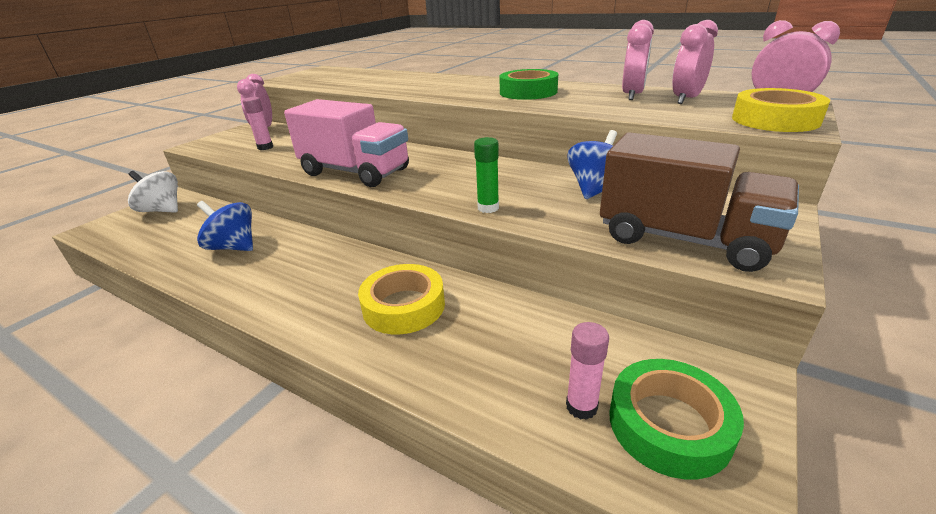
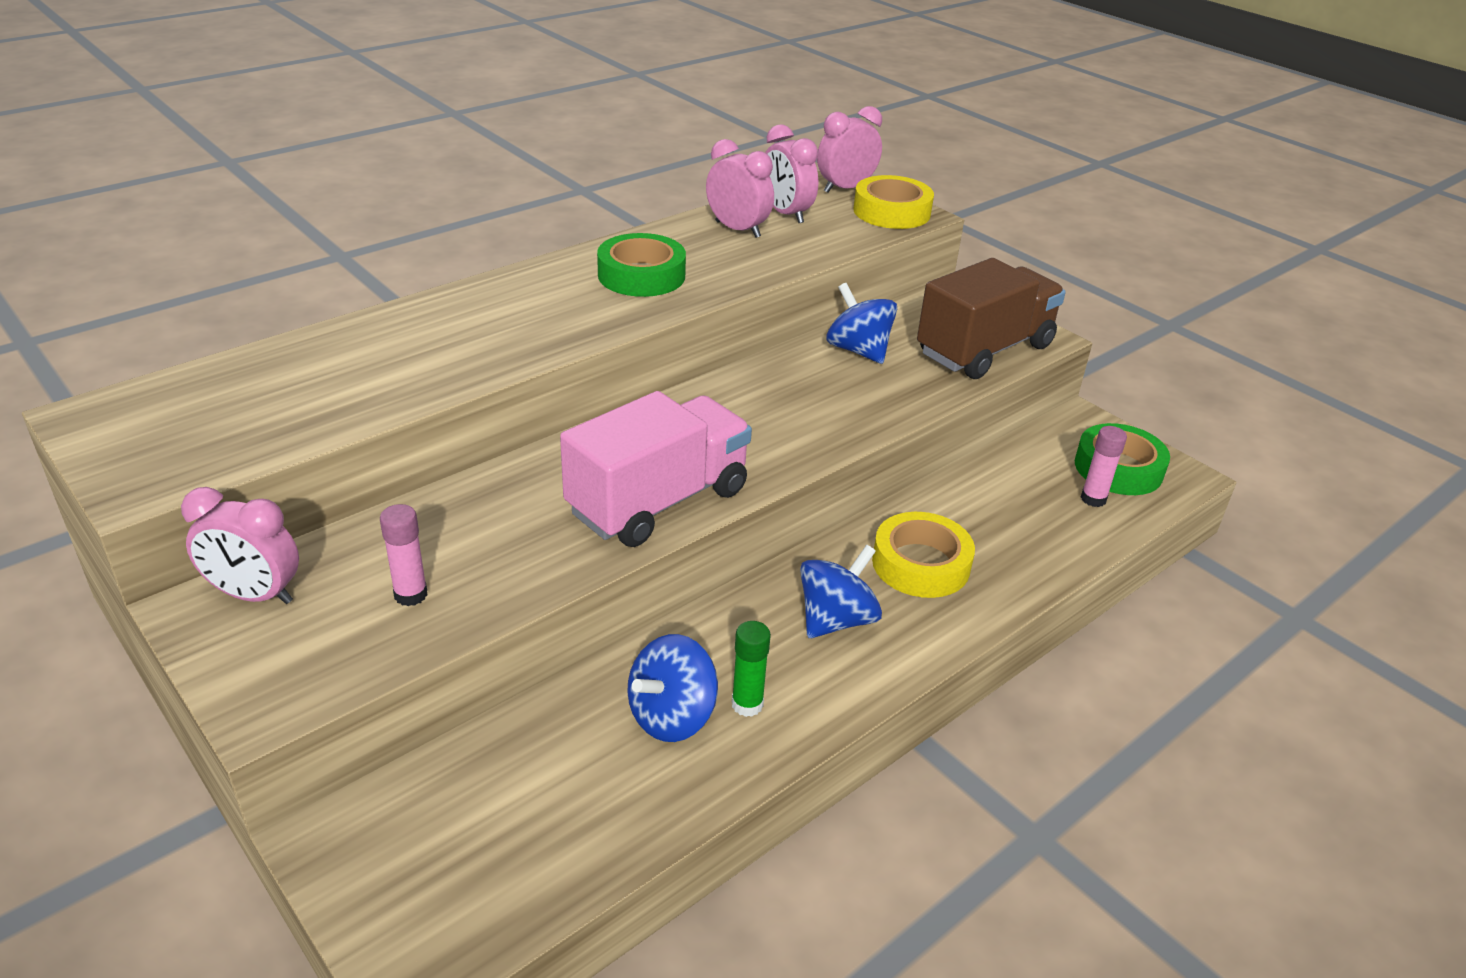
camera: 75 degrees left, 5 degrees up
white spinning top [128,171,178,213] -> none
green glue stick [474,137,499,213] -> green glue stick moved to [732,621,771,717]
none -> blue spinning top [800,544,882,638]

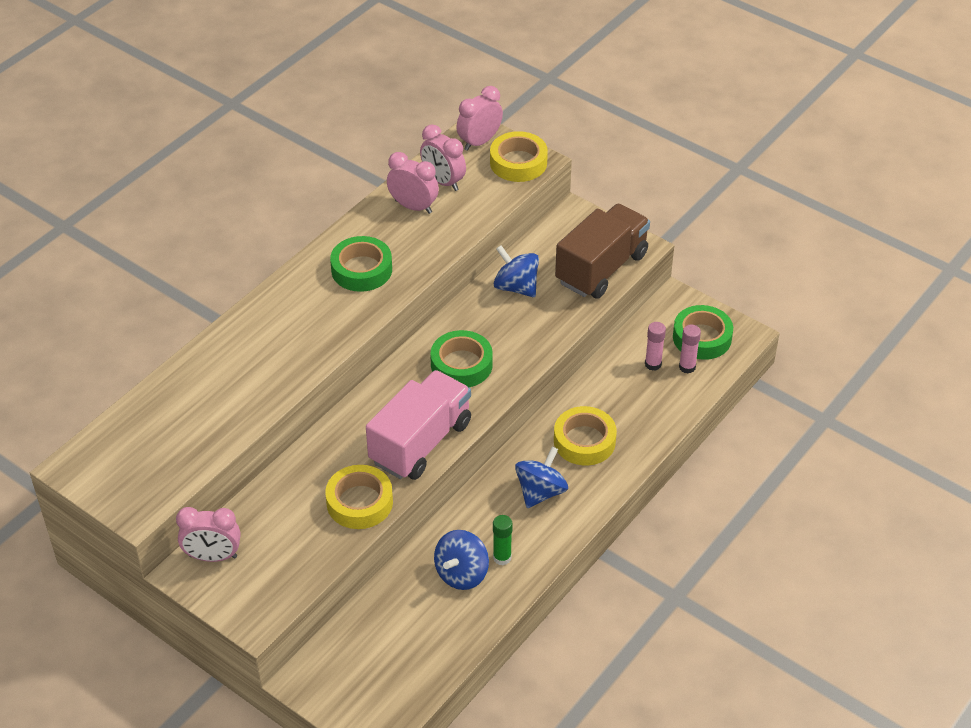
camera: 10 degrees left, 10 degrees up
pink glue stick [380,504,428,606] -> pink glue stick moved to [645,322,666,371]
none -> yellow tape [325,465,393,529]
none -> green tape [430,330,493,387]

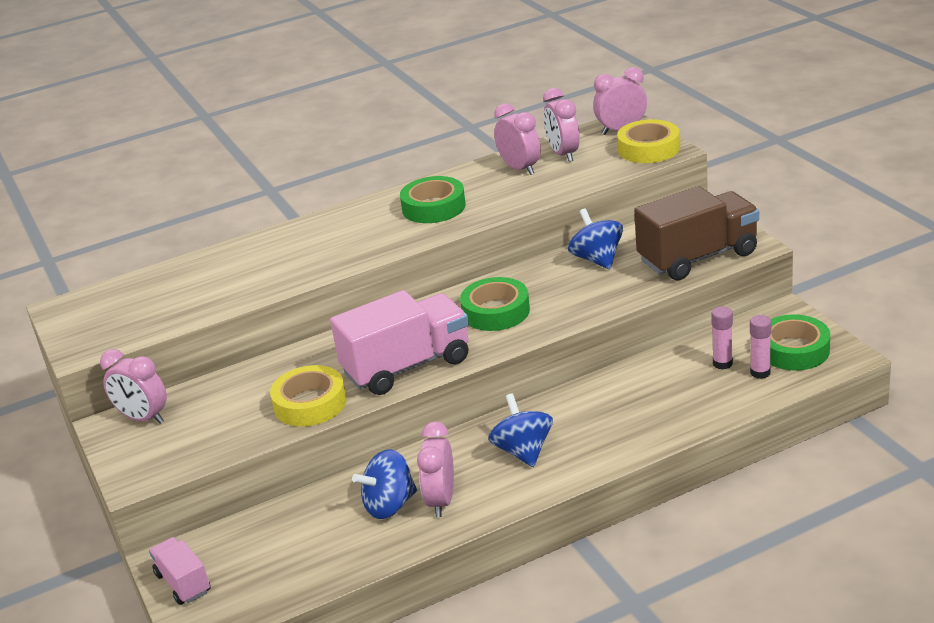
camera: 30 degrees right, 15 degrees down
green glue stick [493,515,513,565] -> pink clock [417,421,454,517]
blue spinning top [515,446,568,508] -> blue spinning top turned 75 degrees counterclockwise [489,393,553,467]
yellow tape [554,406,617,465] -> none
none -> pink truck [149,537,211,605]

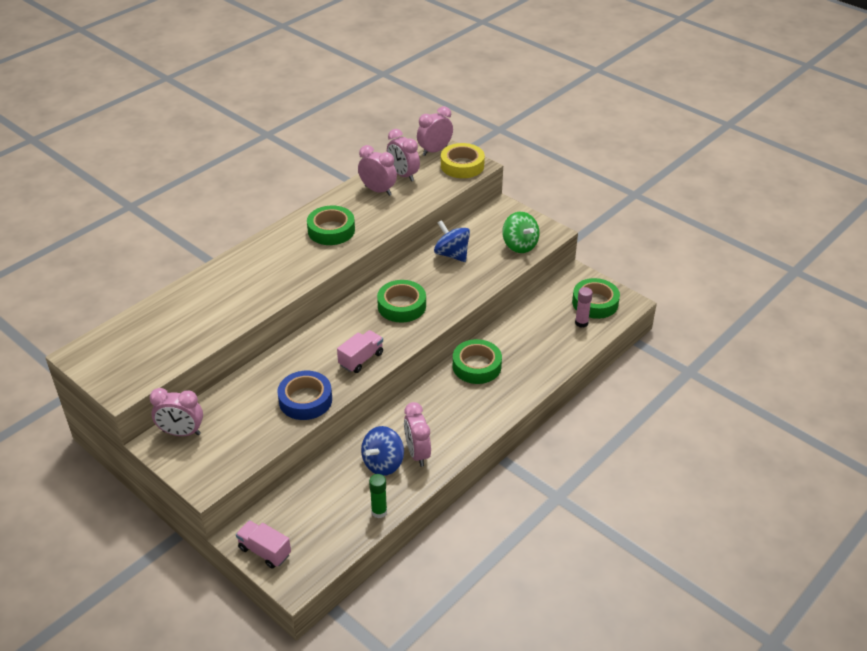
camera: 25 degrees left, 10 degrees up
yellow tape [270,365,347,426] -> blue tape [277,371,332,420]
pink truck [330,290,469,395] -> pink truck [337,330,383,373], size x0.52
blue spinning top [489,393,553,467] -> none
brown truck [634,186,759,280] -> green spinning top [502,212,540,253]
pink glue stick [711,307,733,370] -> none
none -> green glue stick [369,474,387,518]
none -> green tape [453,339,502,384]

